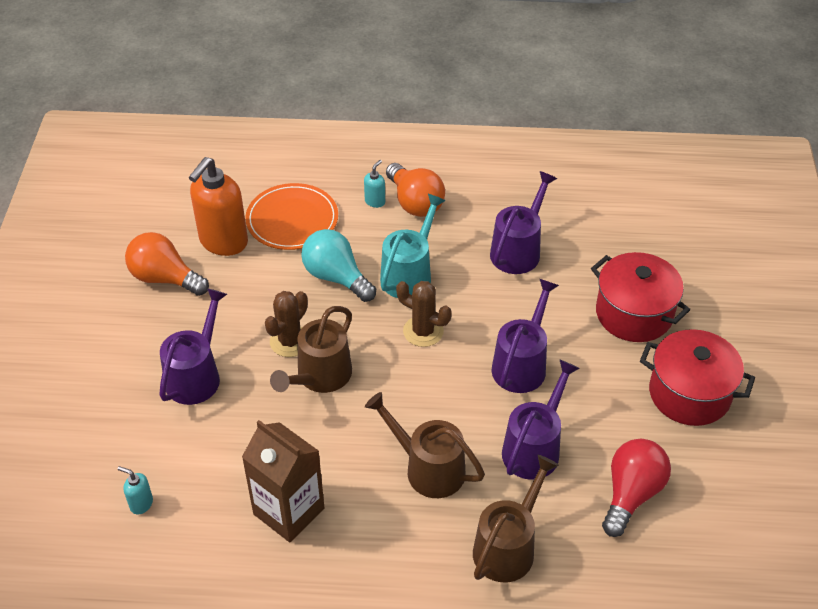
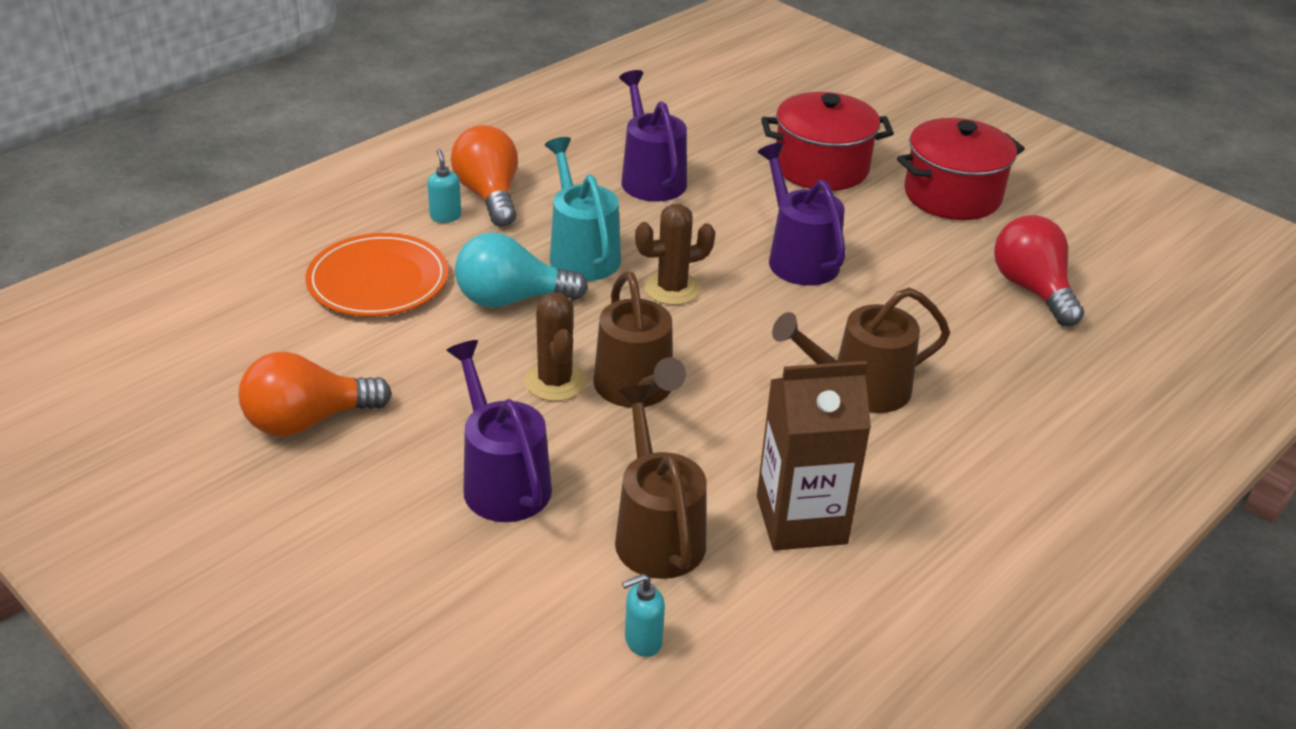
camera: 50 degrees left, 10 degrees down
orange soap dispenser [189,157,248,256] -> none
orange light bulb [386,163,445,217] -> orange light bulb turned 120 degrees counterclockwise [451,125,518,227]
brown watering can [473,455,559,582] -> brown watering can moved to [615,385,707,579]
purple watering can [502,360,580,480] -> none

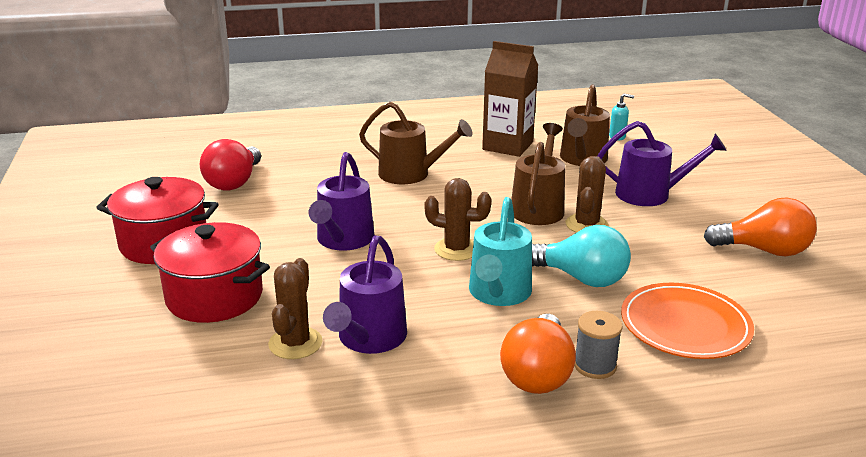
camera: 145 degrees left, 10 degrees down
turquoise soap dispenser [427,149,461,223] -> grey spool [574,311,623,379]
purple watering can [446,340,552,522] -> purple watering can turned 90 degrees counterclockwise [597,121,727,206]
none -> brown cactus [268,258,323,359]

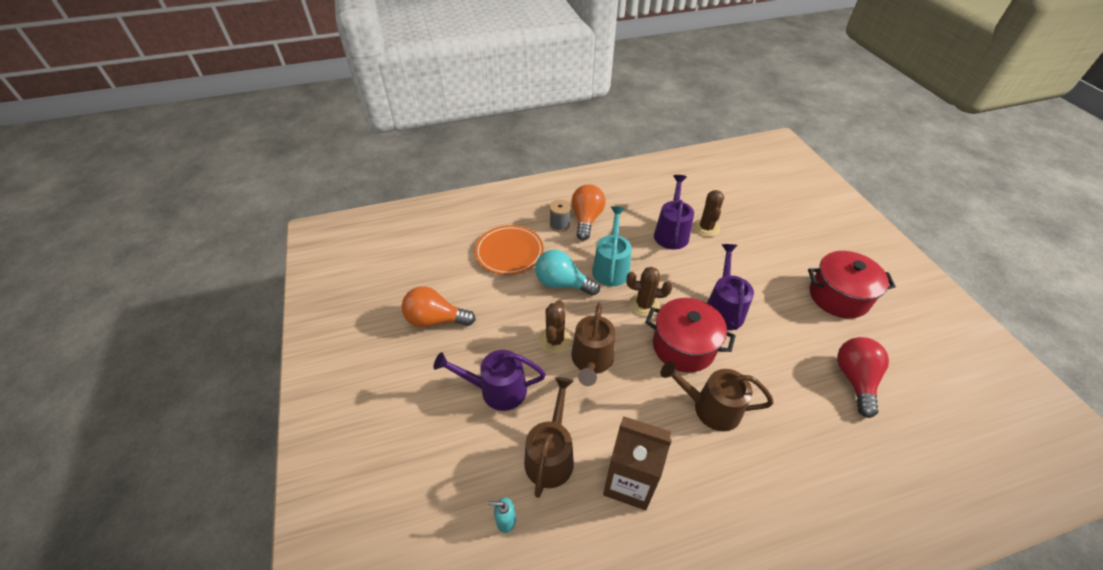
camera: 175 degrees right, 20 degrees up
red pot [150,222,270,323] -> red pot moved to [645,298,736,373]

